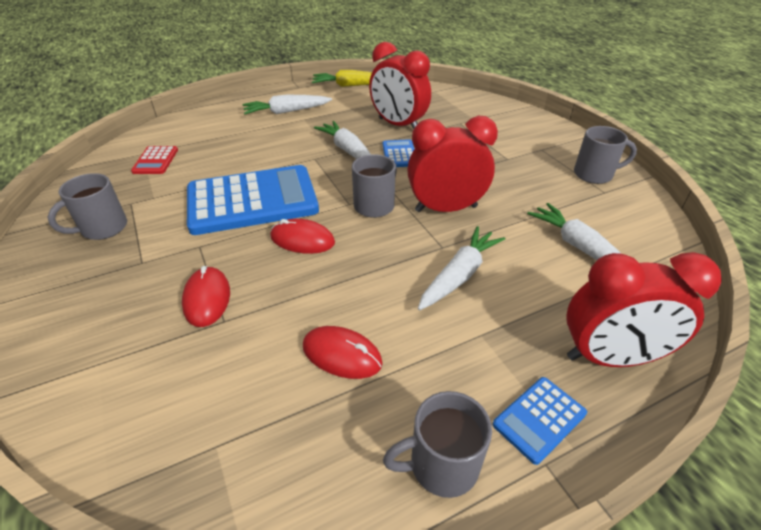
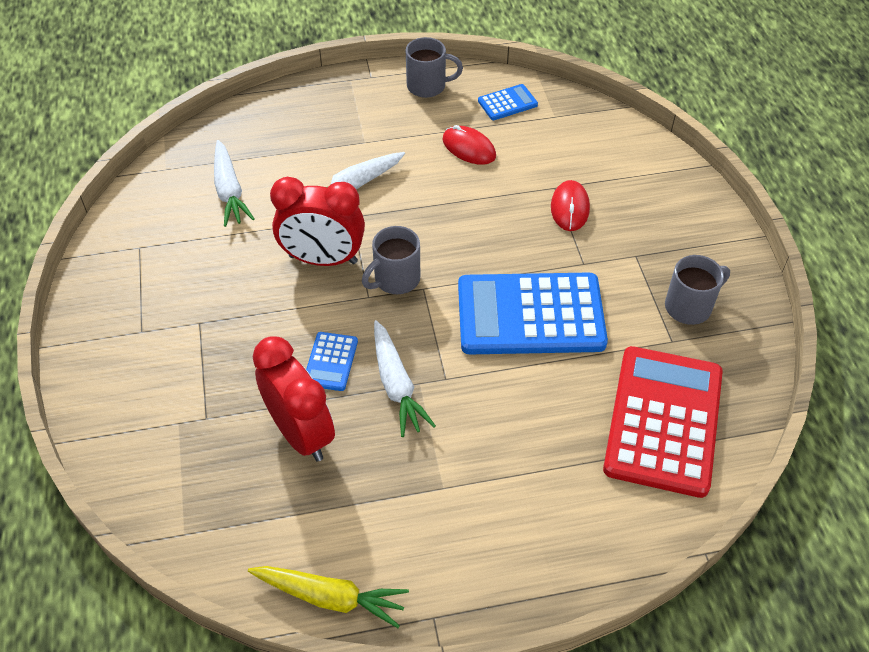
camera: 165 degrees left, 10 degrees up
red calculator [131,146,178,174] -> red calculator [603,346,723,498], size x2.29
white carrot [242,95,332,114] -> none
red mouse [270,219,335,254] -> none
blue calculator [493,377,587,465] -> blue calculator moved to [478,84,538,120]
red clock [566,252,722,367] -> none
grey mug [574,126,637,184] -> none

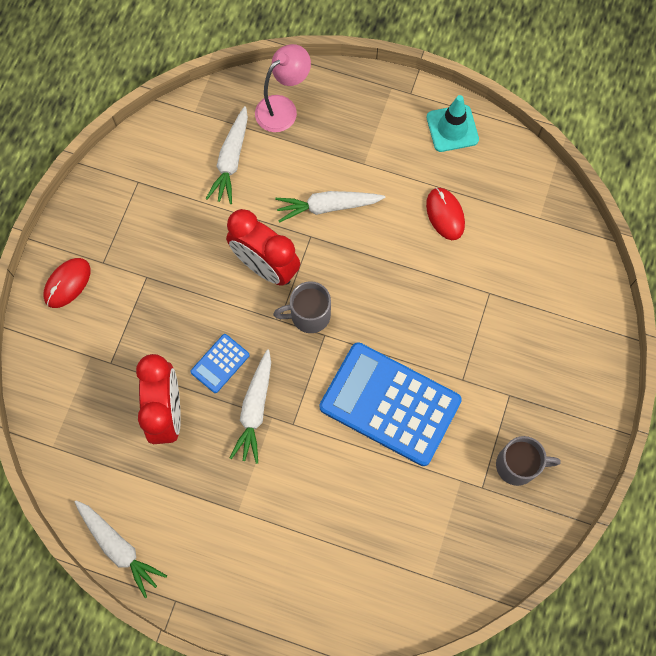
camera: 30 degrees right, 20 degrees up
yellow carrot [248,566,409,628] -> white carrot [75,500,167,598]
grey mug [406,37,463,98] -> turquoise traffic cone [427,95,479,152]
blue calculator [478,84,538,120] -> none
red mouse [551,180,590,231] -> red mouse moved to [43,258,91,308]
red calculator [603,346,723,498] -> none
none -> pink lamp [255,44,311,132]

